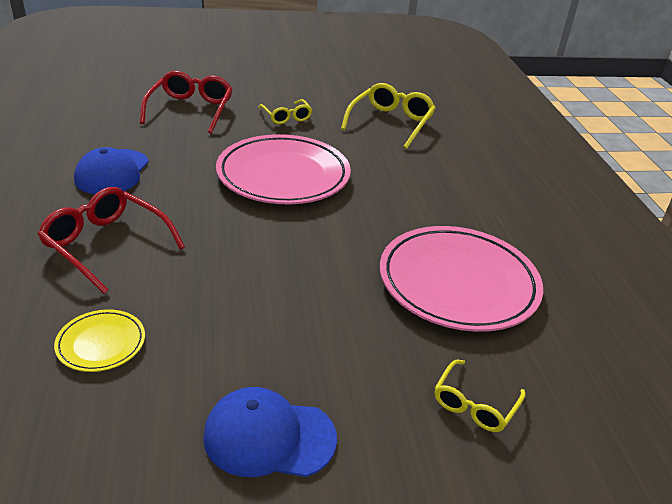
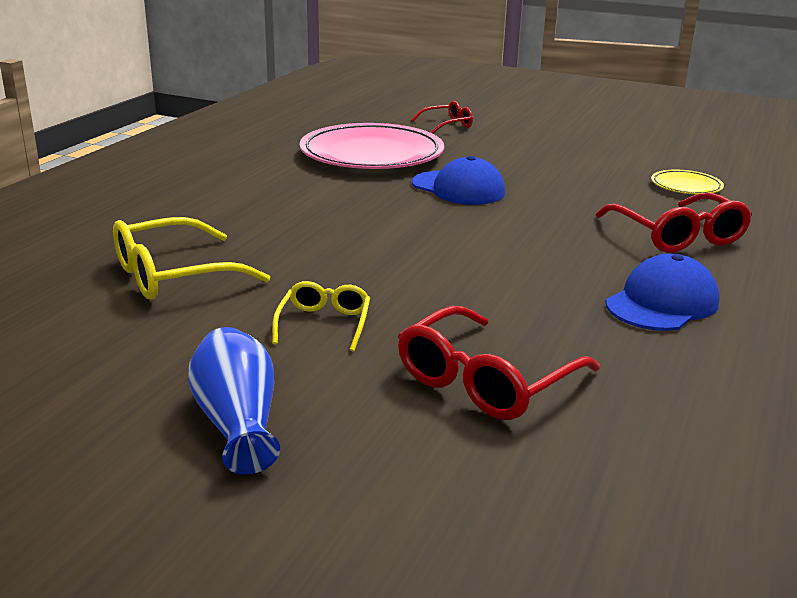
camera: 145 degrees left, 10 degrees down
blue cap [203,387,337,477] -> blue cap moved to [412,156,505,205]
pink plate [216,134,351,204] -> none
yellow glasses [435,360,526,432] -> red glasses [411,101,473,134]
none -> blue vase [188,327,280,474]

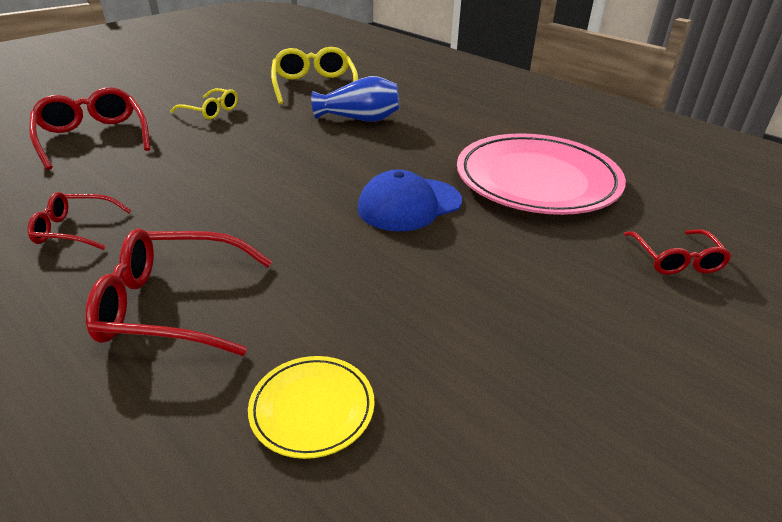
camera: 110 degrees right, 10 degrees up
blue vase [188,327,280,474] -> blue vase moved to [311,76,399,122]
blue cap [606,254,719,331] -> red glasses [27,192,131,250]

